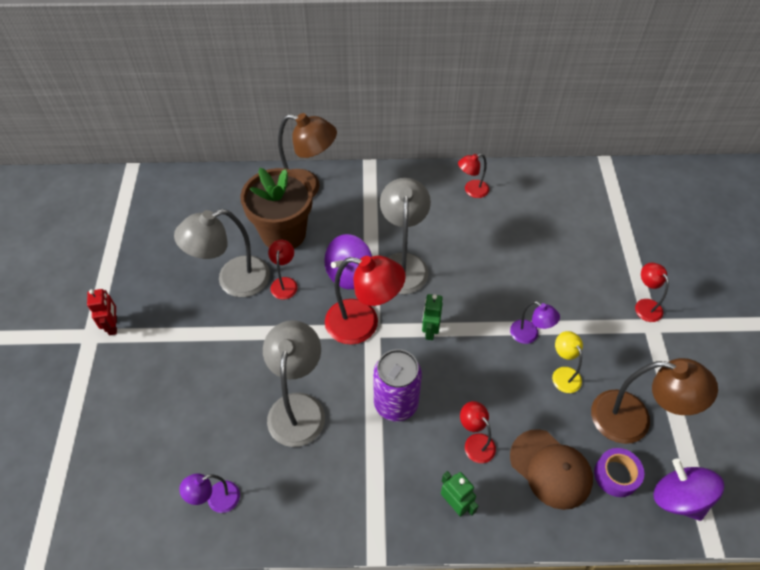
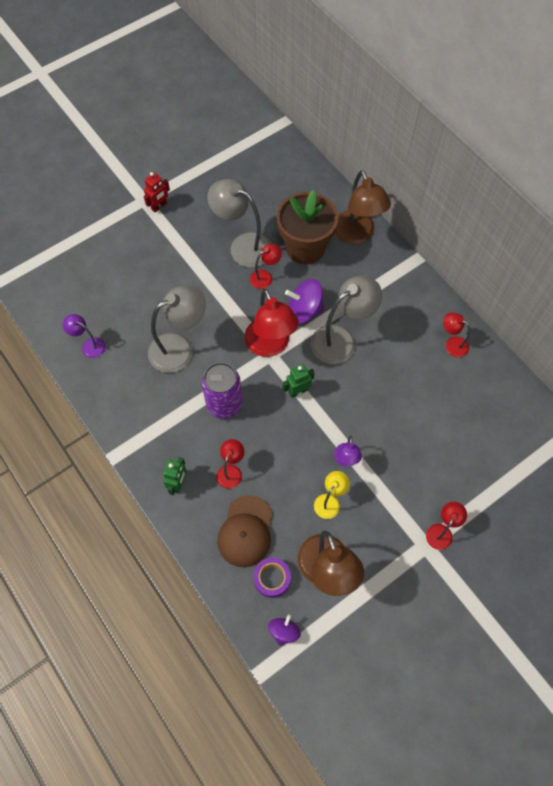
camera: 55 degrees right, 10 degrees up
purple spinning top [654,458,724,521] -> purple spinning top [268,615,301,645], size x0.59

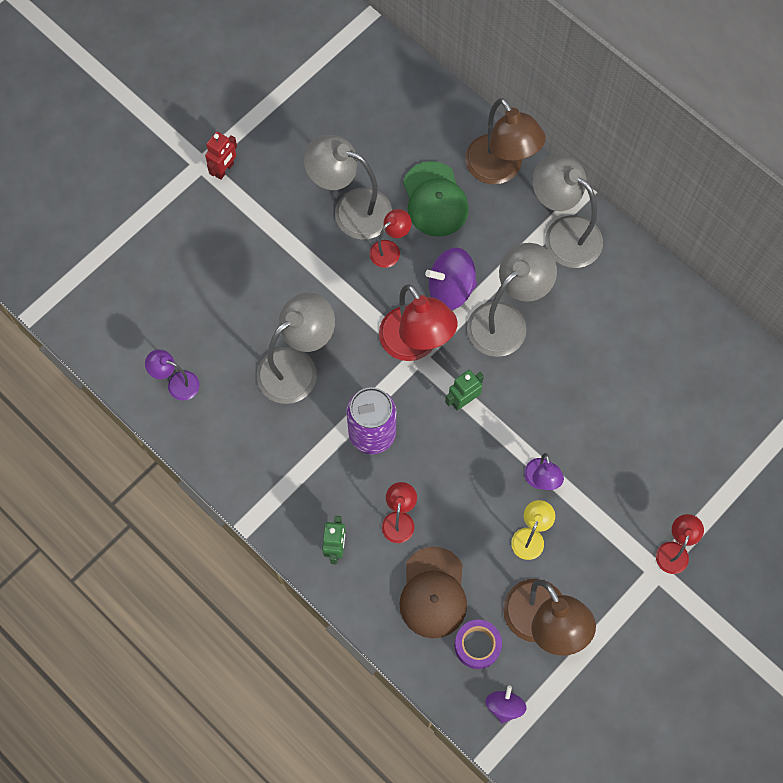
camera: 10 degrees left, 5 degrees up
brown flower pot [277,190,338,265] -> green cap [403,161,469,237]
red lamp [443,312,470,357] -> none
none -> grey lamp [532,154,603,268]

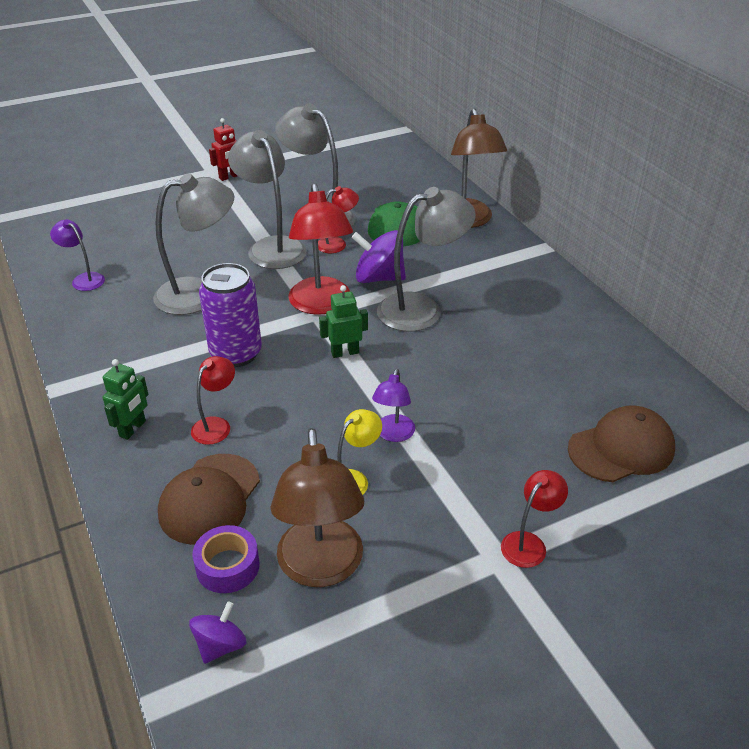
camera: 20 degrees right, 30 degrees down
grey lamp [532,154,603,268] -> grey lamp moved to [228,130,307,269]
none -> brown cap [568,406,675,482]

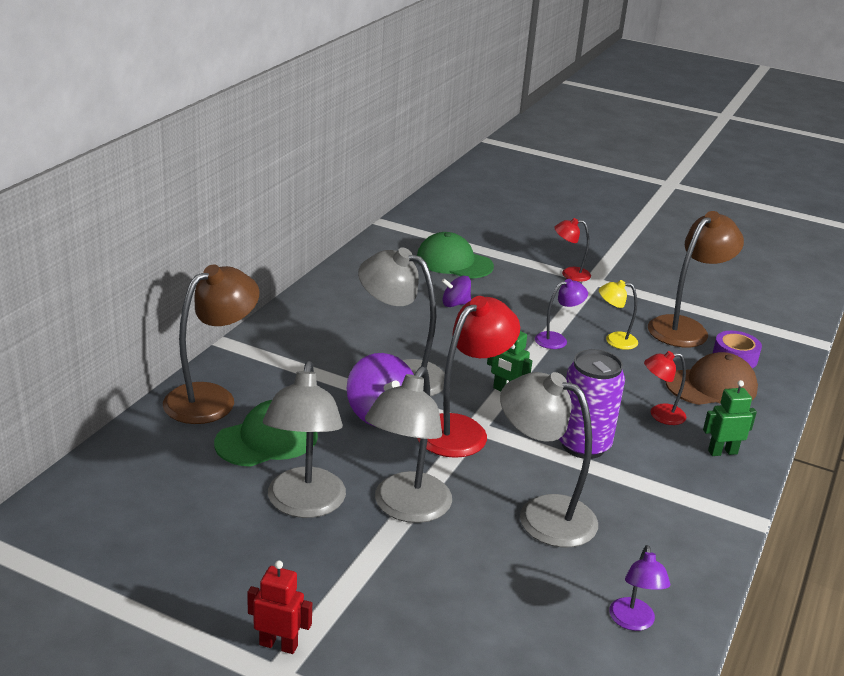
camera: 130 degrees left, 10 degrees down
purple spinning top [189,601,246,664] -> purple spinning top moved to [442,276,471,307]
red lamp [318,186,359,253] -> none
brown cap [568,406,675,482] -> green cap [417,232,494,278]

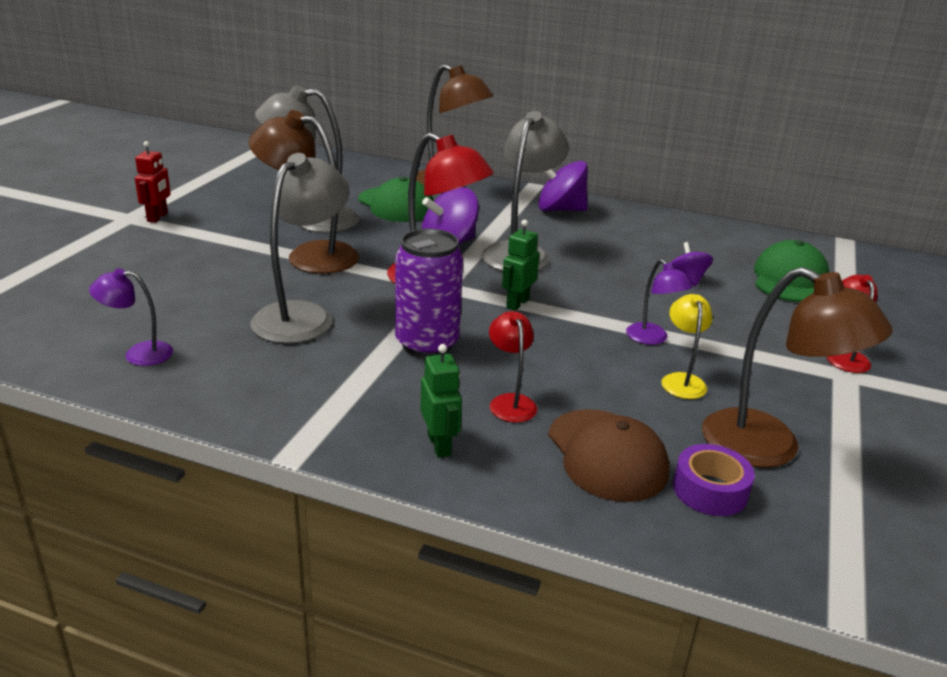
camera: 85 degrees right, 0 degrees up
grey lamp [365,367,452,523] -> brown lamp [249,110,359,274]
none -> purple spinning top [538,161,588,211]

